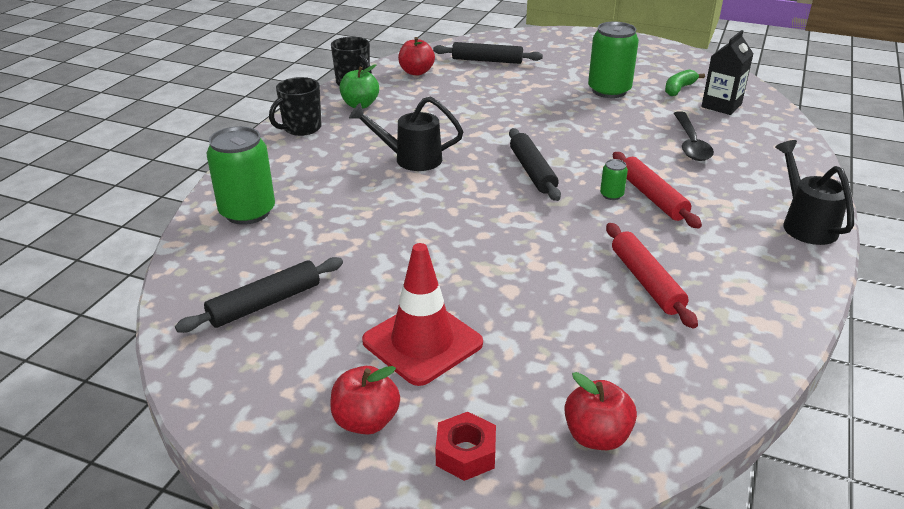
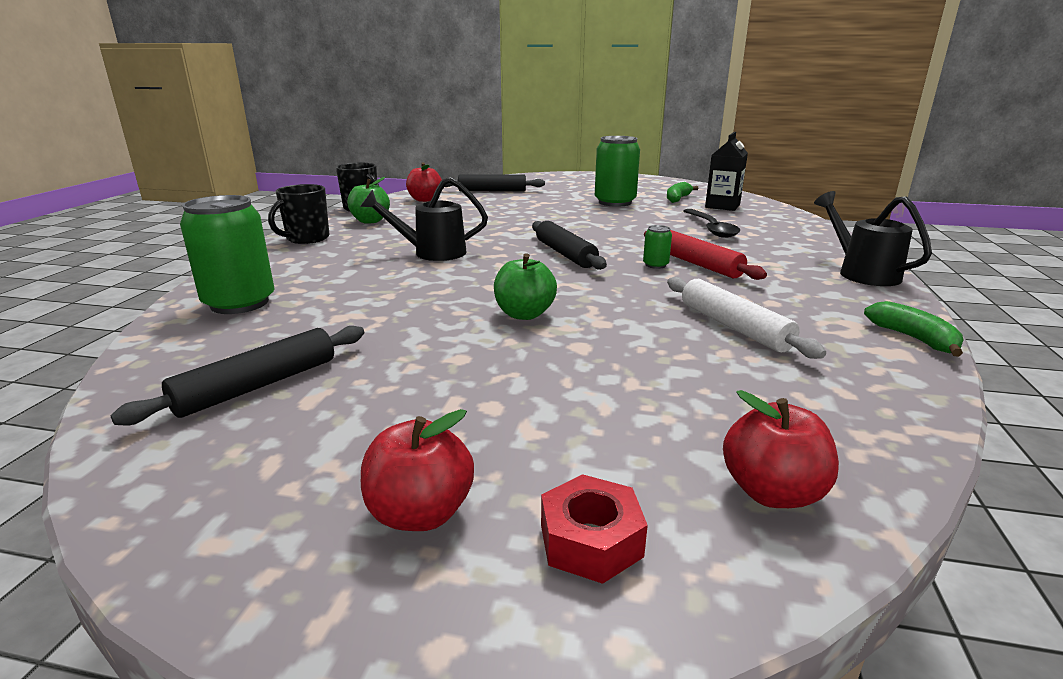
camera: 10 degrees left, 10 degrees down
red traffic cone [362,243,483,386] -> none
red rolling pin [606,223,698,329] -> white rolling pin [667,277,826,359]
none -> green apple [494,253,557,320]
none -> green banana [864,301,964,357]

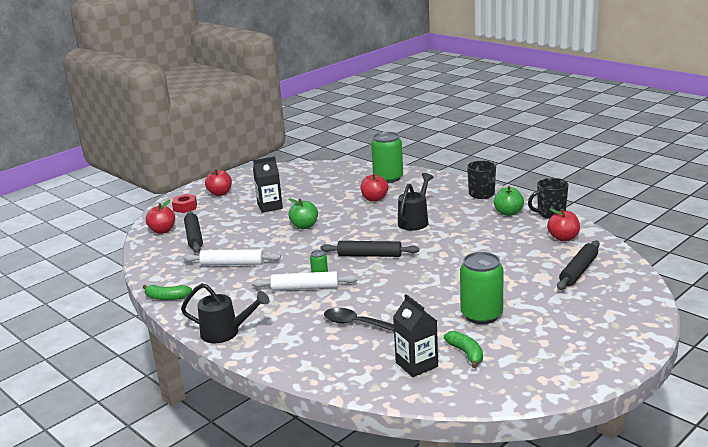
camera: 125 degrees right, 0 degrees up
black rolling pin [111,326,364,425] -> black rolling pin moved to [184,211,203,253]
red rolling pin [644,230,767,280] -> white rolling pin [252,271,358,291]
none -> black carton [253,156,283,213]
none -> red apple [361,173,388,202]

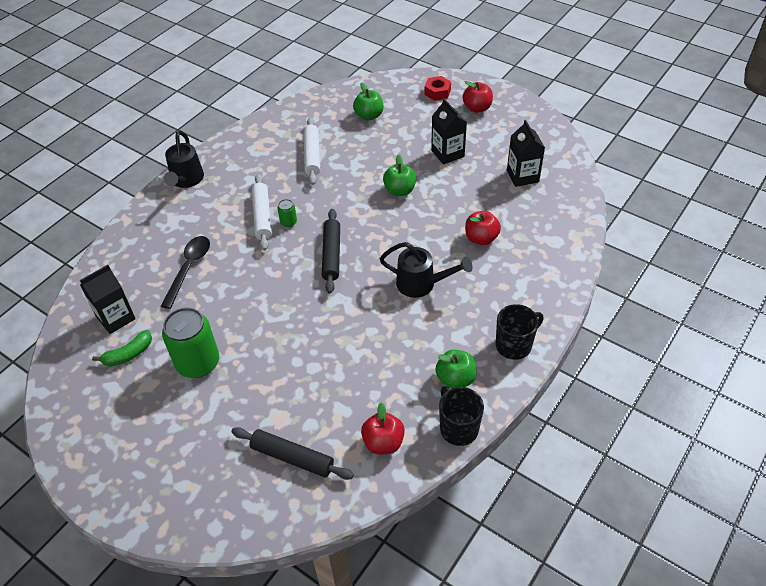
camera: 80 degrees right, 25 degrees up
green banana [143,285,192,300] -> none
red apple [146,200,175,234] -> none
black rolling pin [184,211,203,253] -> green apple [353,82,383,121]
green can [371,132,403,183] -> none
none -> black carton [507,120,545,187]

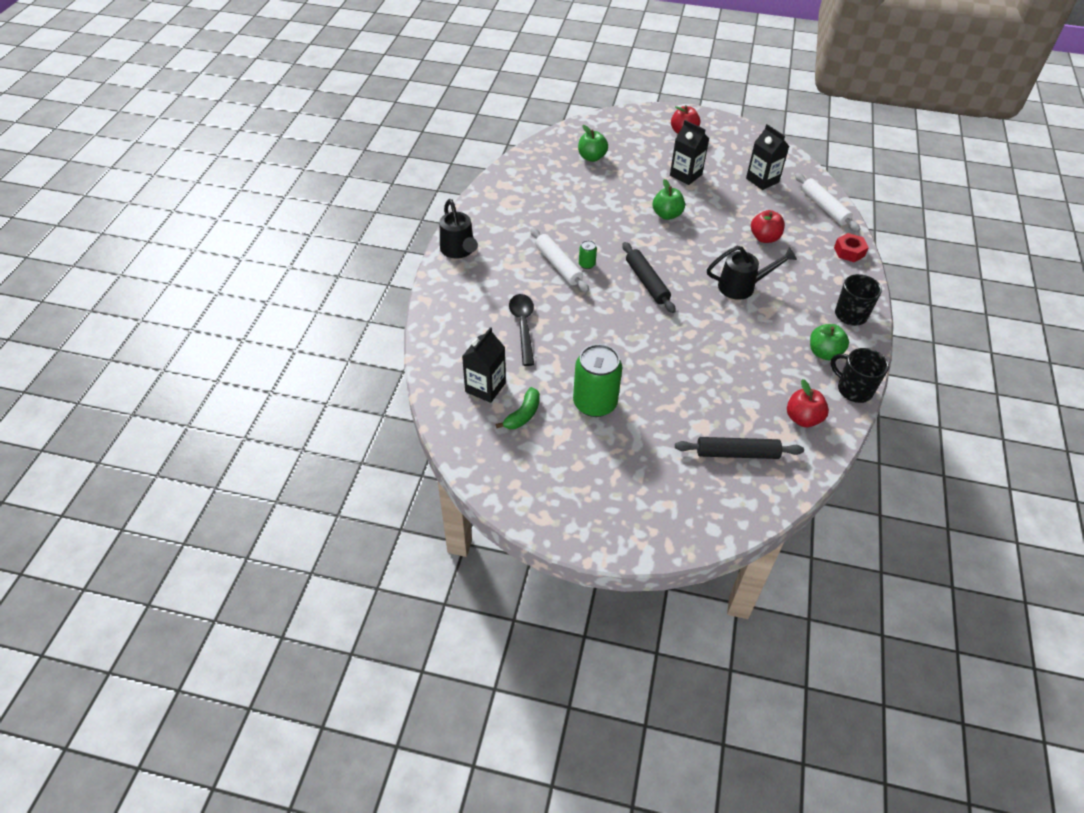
camera: 25 degrees left, 0 degrees up
white rolling pin [304,117,320,185] -> white rolling pin moved to [795,173,860,232]
red nut [424,76,451,101] -> red nut moved to [834,233,869,262]

